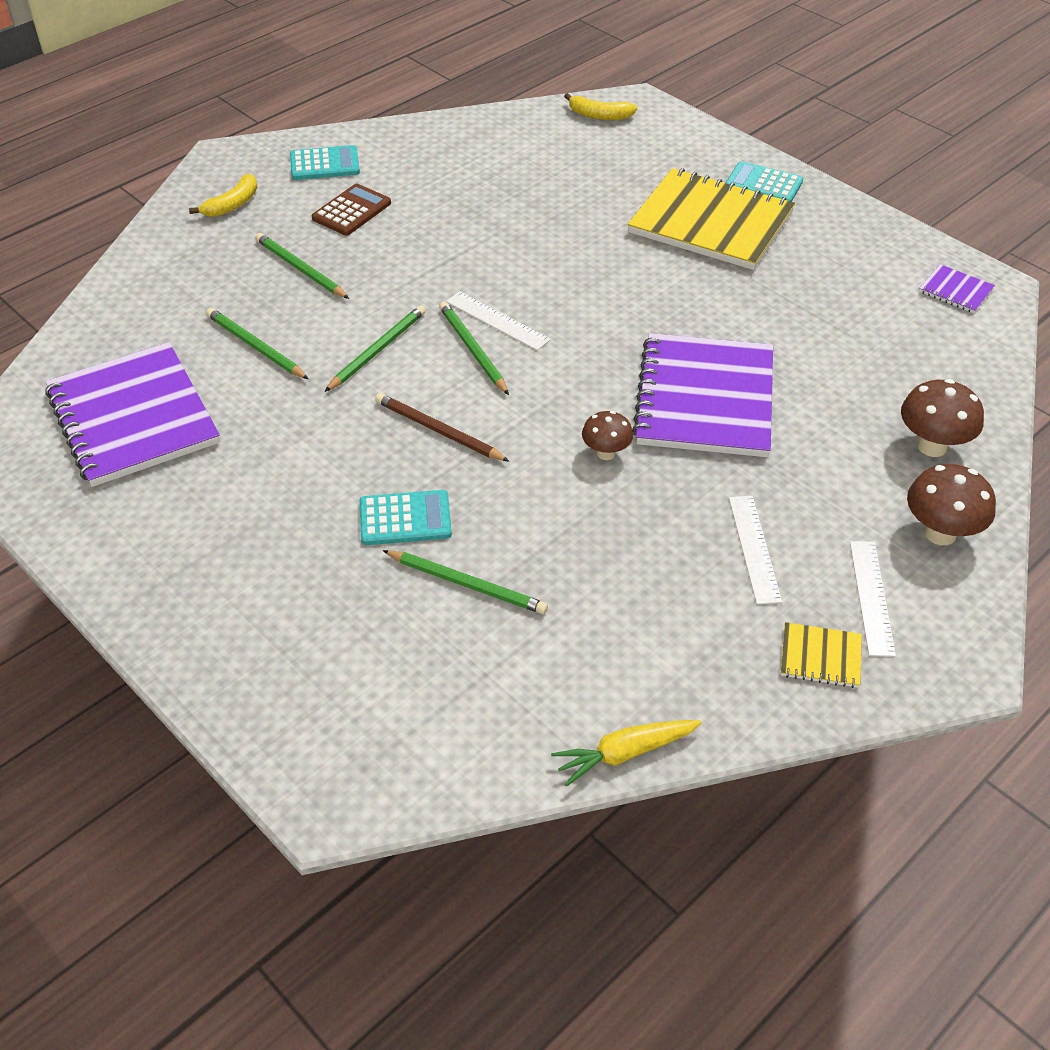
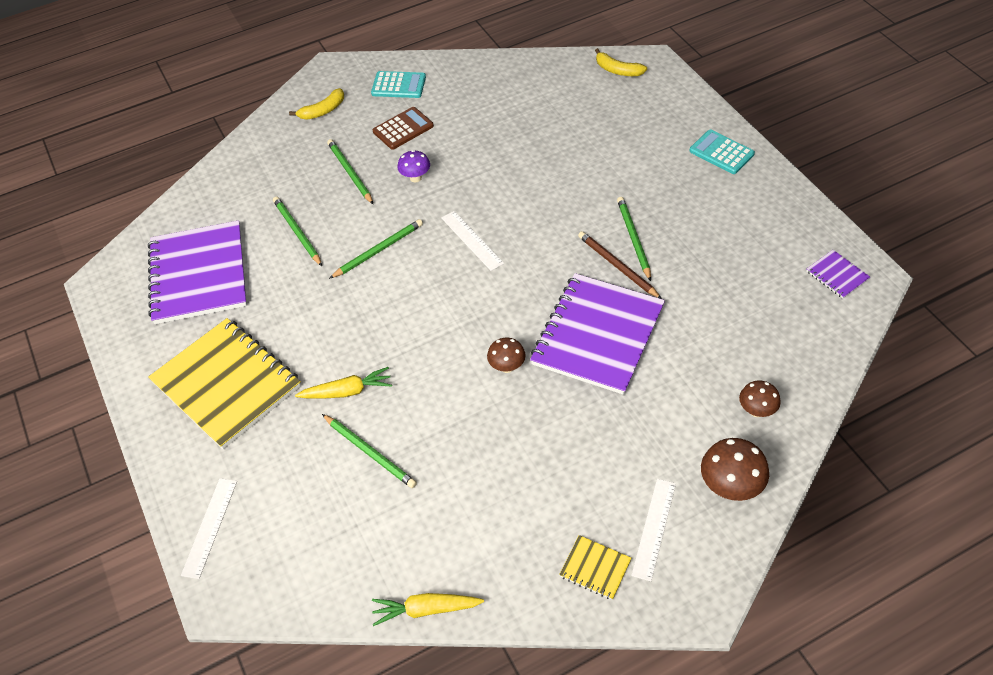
camera: 20 degrees right, 5 degrees up
turquoise calculator [360,490,452,545] -> yellow carrot [295,367,392,399]
brown pencil [375,393,509,461] -> brown pencil moved to [578,231,662,299]
green pencil [439,302,509,395] -> green pencil moved to [617,197,651,281]
yellow notebook [628,168,795,270] -> yellow notebook moved to [148,318,301,449]
white ruler [729,496,782,605] -> white ruler moved to [181,478,237,579]
brown mushroom [901,379,984,457] -> brown mushroom [739,381,781,417], size x0.64
none -> purple mushroom [398,150,430,182]

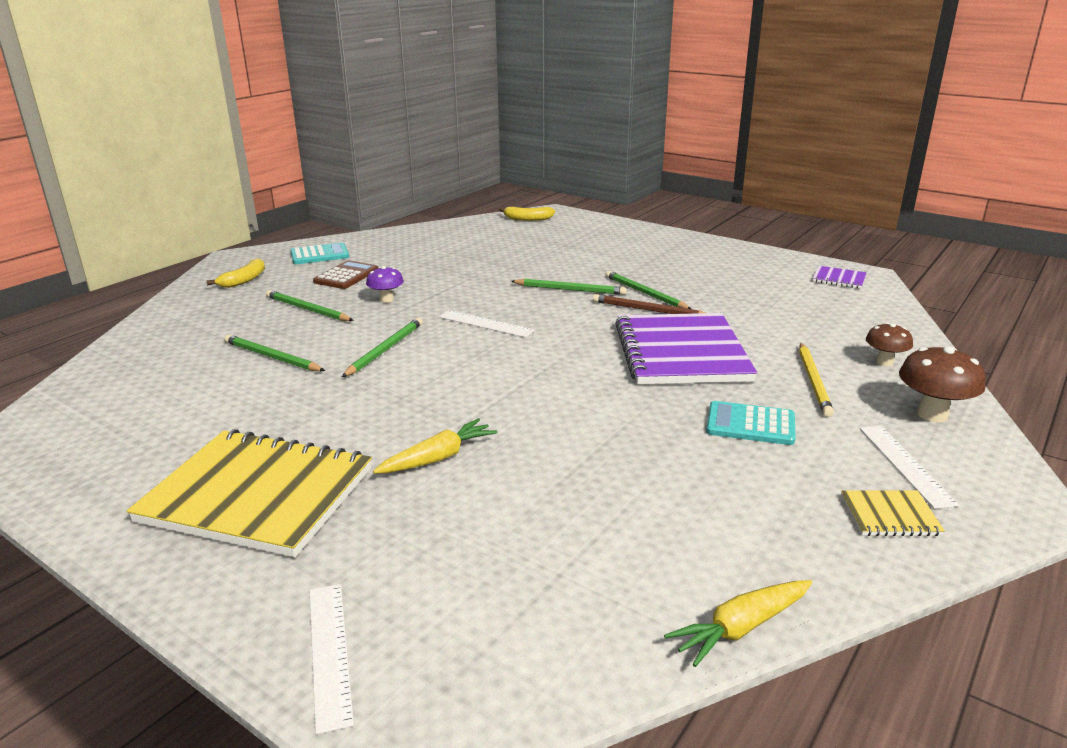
camera: 30 degrees left, 25 degrees down
purple notebook [148,221,247,324] -> none
green pencil [322,414,417,488] -> green pencil moved to [511,279,627,295]
brown mushroom [487,338,526,373] -> none
turquoise calculator [689,130,755,174] -> turquoise calculator moved to [706,401,796,445]
none -> yellow pencil [799,343,834,417]

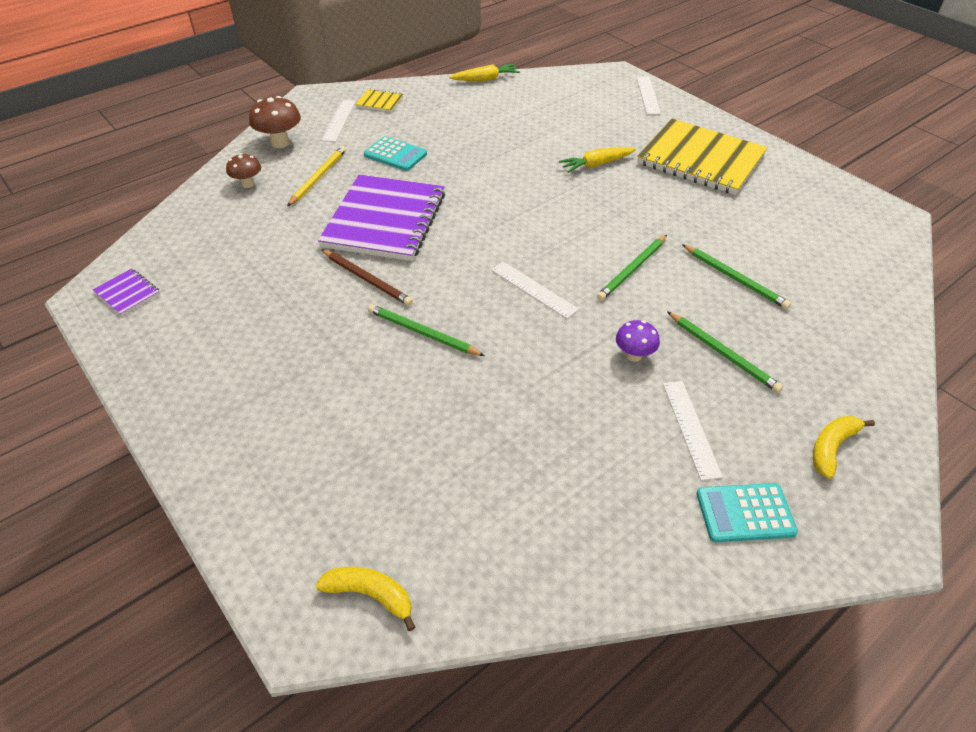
camera: 165 degrees left, 20 degrees up
brown calculator [313,260,378,289] -> white ruler [663,381,723,481]
green pencil [605,271,691,309] -> none

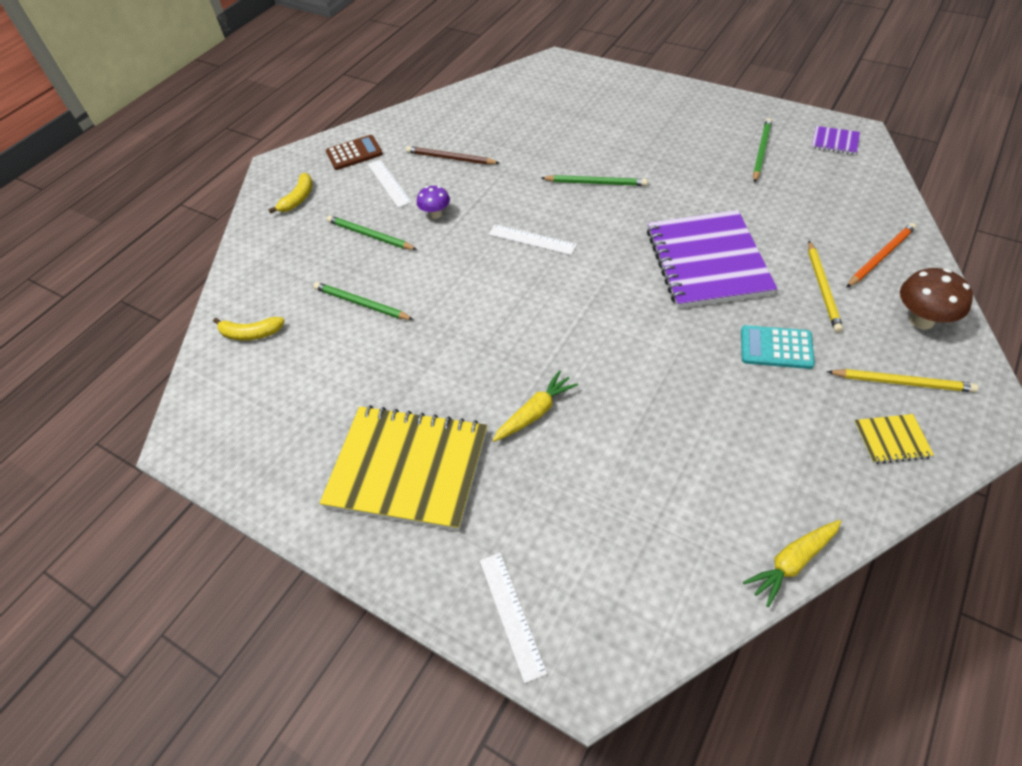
camera: 165 degrees right, 5 degrees up
brown mushroom [226,153,261,188] -> orange pencil [846,223,916,288]
yellow banana [316,567,415,631] -> yellow banana moved to [213,317,285,340]
white ruler [321,100,356,142] -> yellow pencil [826,369,978,392]
brown pencil [321,249,413,306] -> brown pencil moved to [406,146,499,165]
green pencil [597,235,667,301] -> green pencil moved to [753,118,772,183]
turquoise calculator [696,483,798,542] -> brown calculator [326,135,383,170]

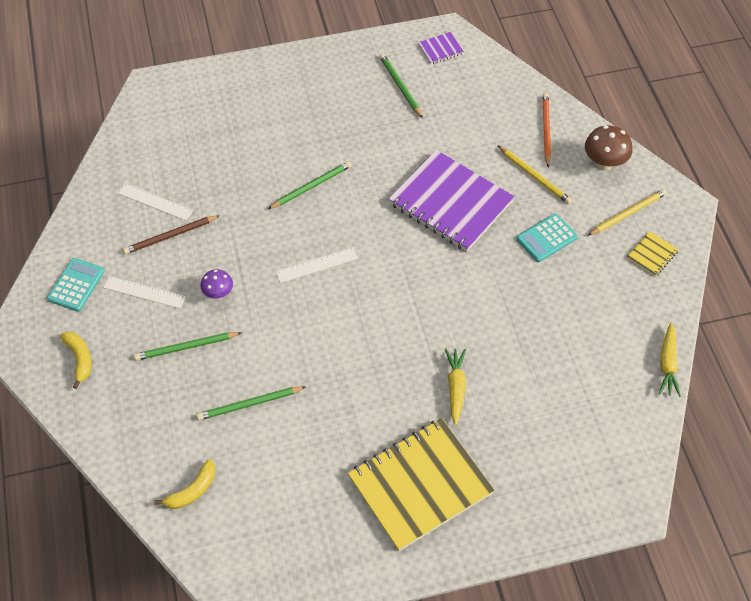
camera: 50 degrees left, 5 degrees up
brown calculator [326,135,383,170] -> turquoise calculator [47,258,105,312]
white ruler [480,553,547,683] -> white ruler moved to [118,183,193,221]

